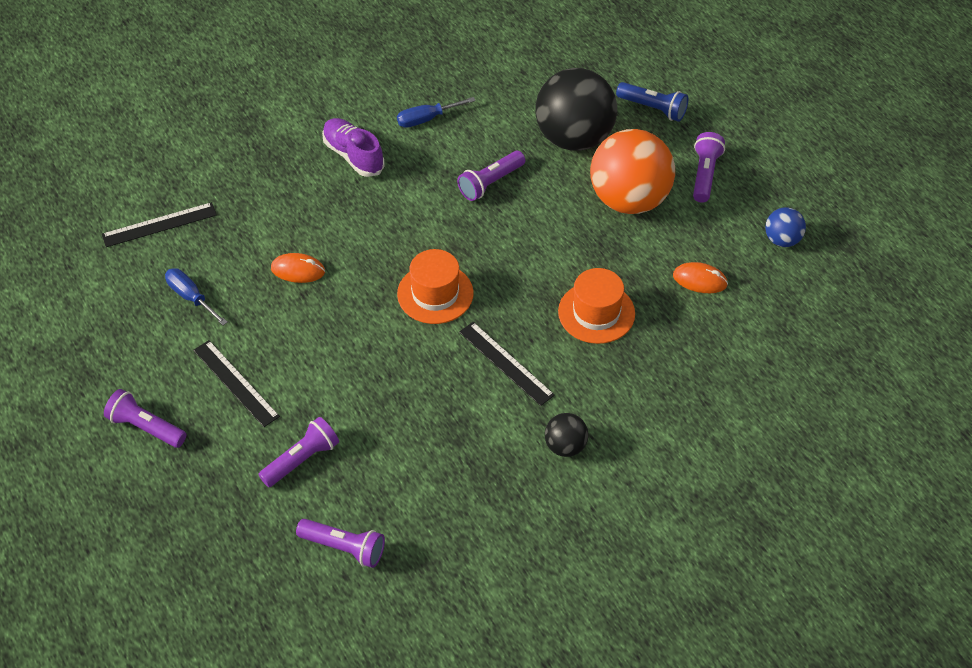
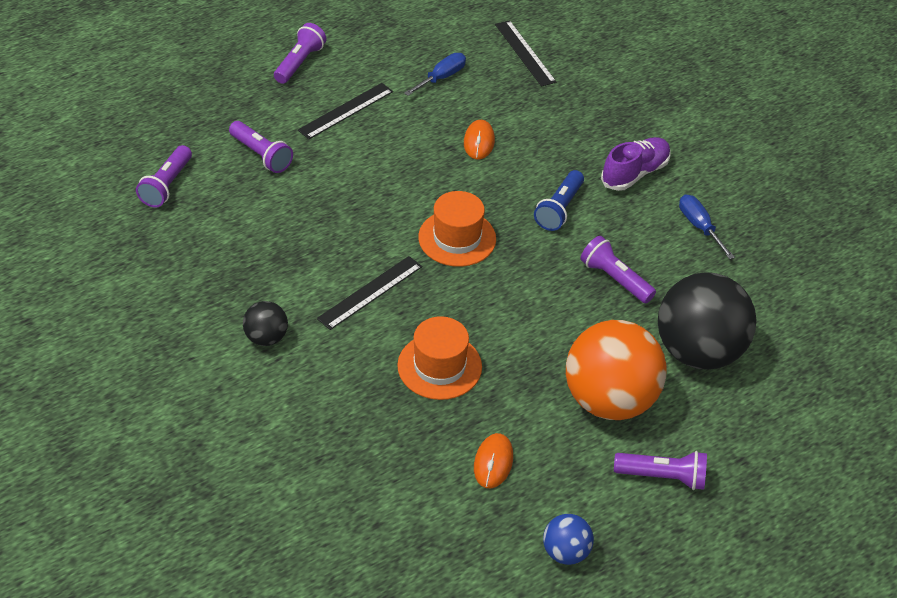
camera: 85 degrees right, 5 degrees down
blue flashlight [616,82,688,122] -> blue flashlight moved to [534,170,584,231]

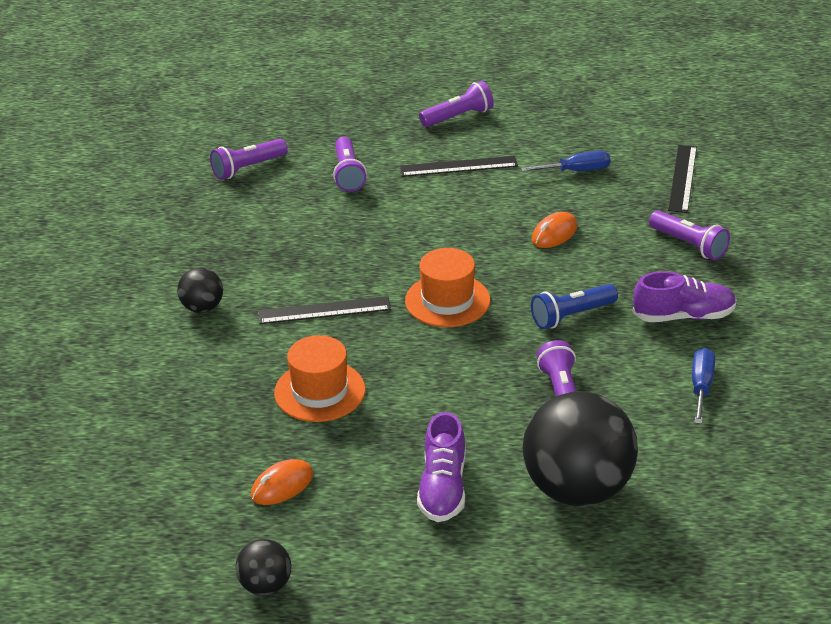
camera: 40 degrees right, 10 degrees down
blue ball [543,514,594,565] -> black ball [236,539,292,595]
orange ball [566,320,667,420] -> purple shoe [417,412,466,522]
purple flashlight [614,451,707,490] -> purple flashlight moved to [649,210,730,260]

